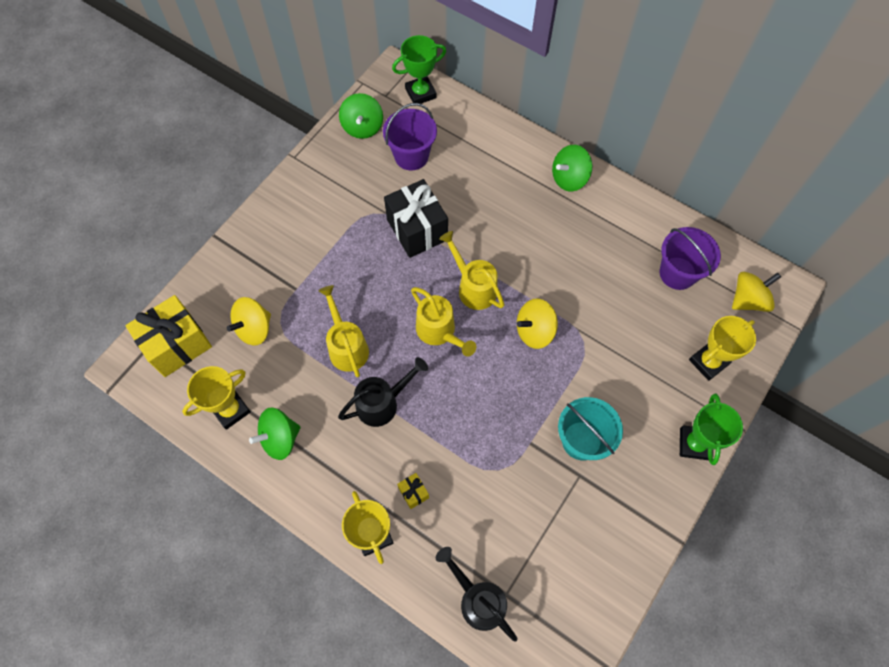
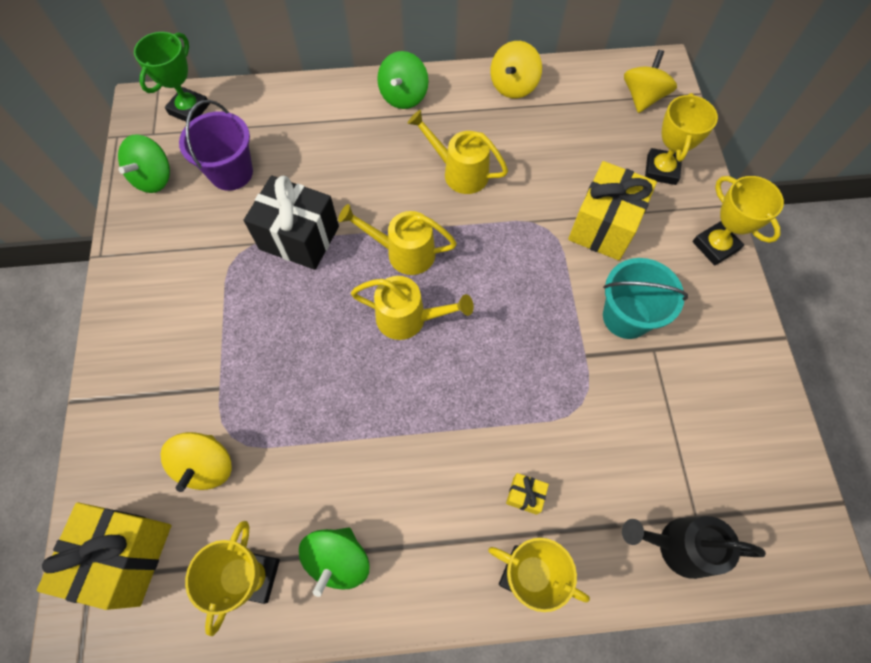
camera: 40 degrees left, 0 degrees up
yellow watering can [318,285,369,377] -> yellow watering can moved to [407,110,508,194]
black watering can [338,357,428,427] -> none
green spinning top [339,93,383,139] -> green spinning top turned 60 degrees clockwise [118,134,170,193]
yellow spinning top [517,299,558,349] -> yellow spinning top moved to [490,41,542,98]
purple bucket [659,227,721,290] -> none
green trophy [680,394,743,465] -> yellow trophy [693,176,784,266]
none -> yellow gift [568,161,657,260]

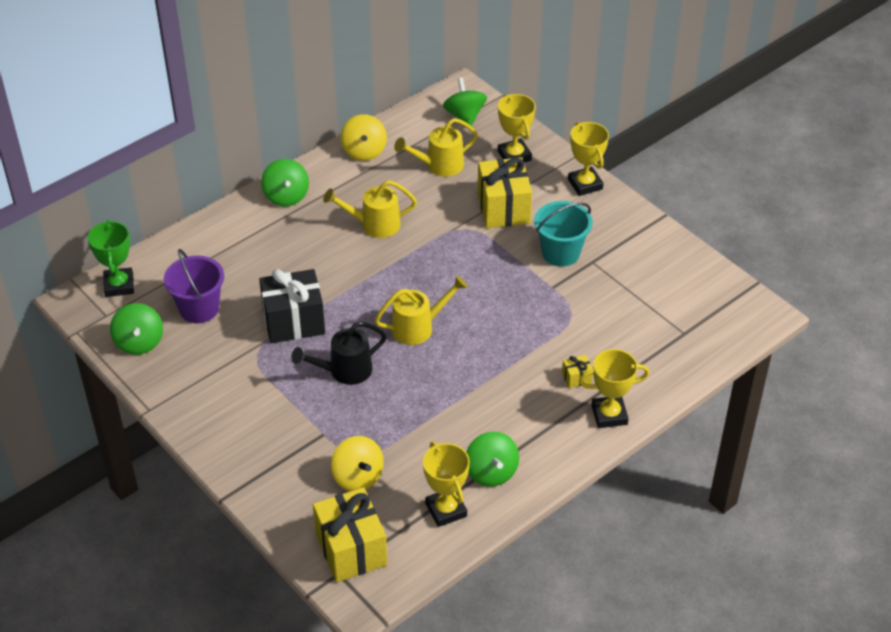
camera: 35 degrees left, 20 degrees down
yellow watering can [338,204,457,275] -> yellow watering can moved to [394,118,478,177]
black watering can [622,516,766,579] -> black watering can moved to [291,322,387,385]
yellow spinning top [624,50,677,113] -> green spinning top [443,78,487,126]
yellow trophy [693,176,784,266] -> yellow trophy turned 45 degrees clockwise [568,122,609,196]

